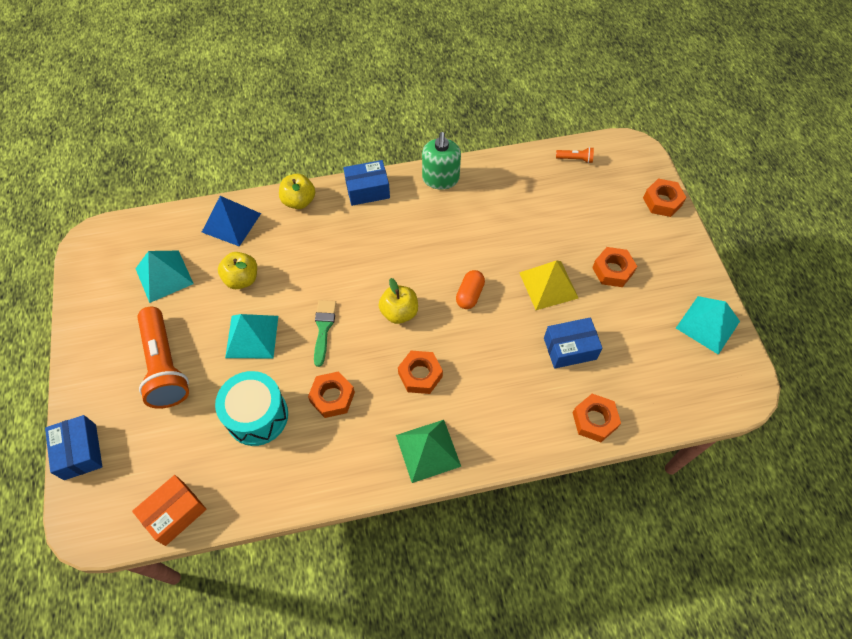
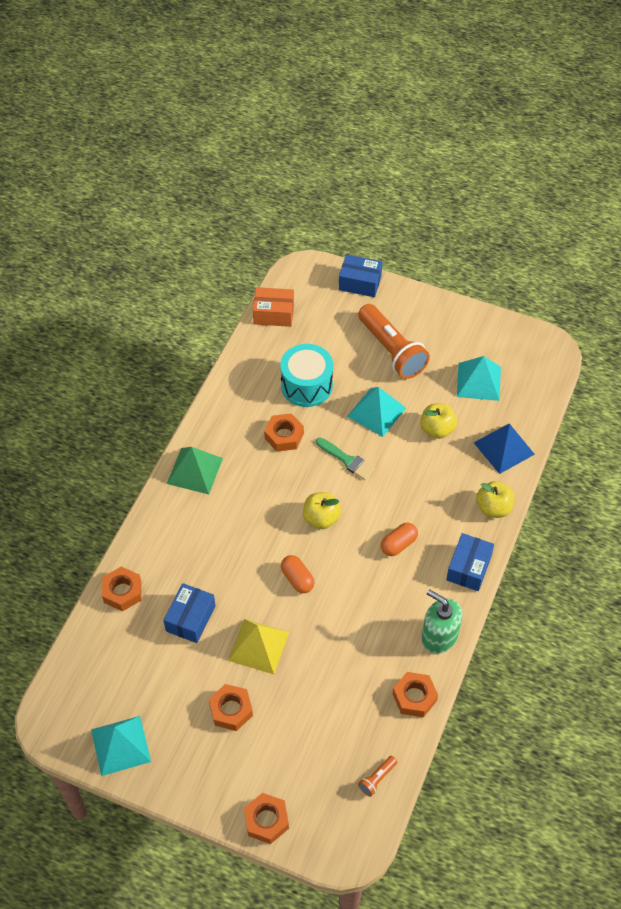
camera: 125 degrees right, 5 degrees down
orange box [132,475,207,546] -> orange box turned 75 degrees counterclockwise [253,287,294,327]
orange flashlight [137,307,189,409] -> orange flashlight turned 135 degrees counterclockwise [358,304,430,379]
orange nut [398,351,443,394] -> orange nut moved to [393,672,438,718]
none -> orange capsule [381,522,418,556]

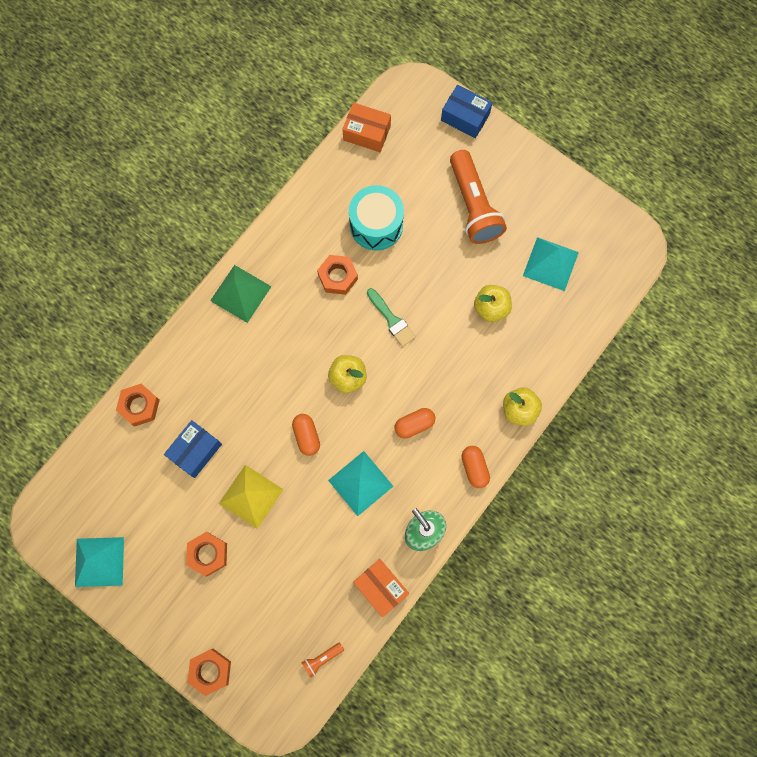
camera: 15 degrees right, 20 degrees up
turquoise pyramid [347,387,406,437] -> turquoise pyramid moved to [328,451,393,516]
orange nut [393,672,438,718] -> orange box [353,559,409,617]
blue box [446,533,494,591] -> orange capsule [461,446,490,488]
blue pyramid [474,424,535,474] -> none

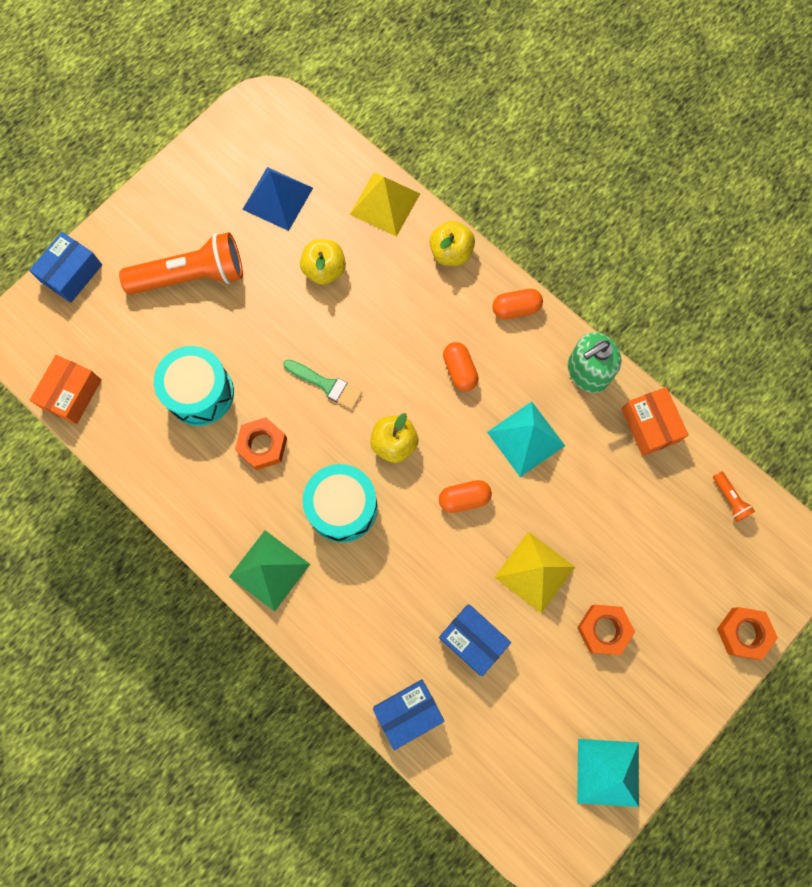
camera: 85 degrees left, 0 degrees up
orange nut [116,384,160,427] -> blue box [373,679,445,750]
orange box [353,559,409,617] -> orange box turned 75 degrees counterclockwise [621,387,689,456]
green brush [367,288,416,347] -> green brush turned 60 degrees clockwise [283,359,362,410]
turquoise pyramid [523,237,579,291] -> blue pyramid [242,167,313,231]
none -> turquoise drum [303,464,378,543]
none -> yellow pyramid [350,172,420,237]

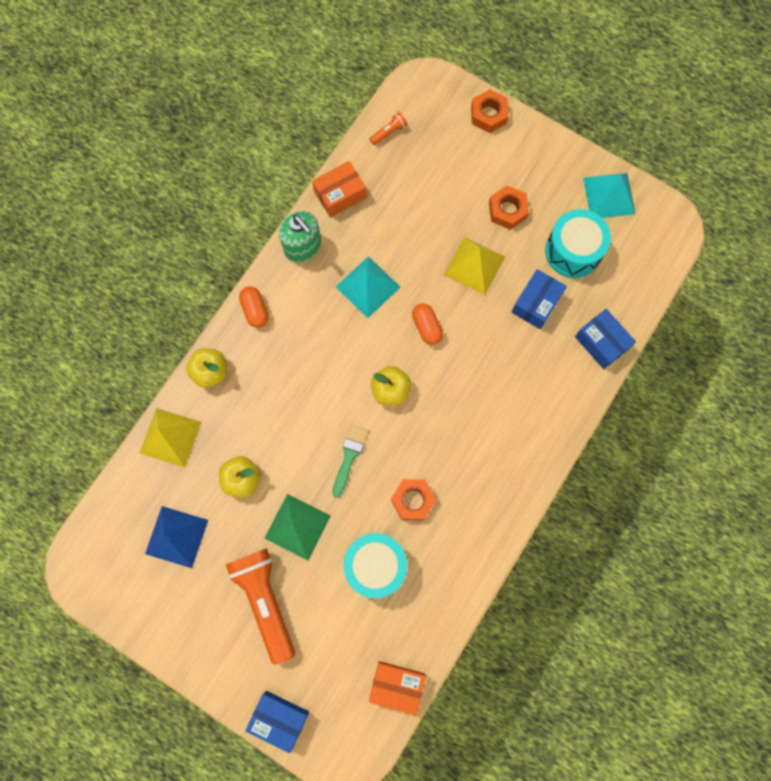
camera: 100 degrees left, 0 degrees up
green pyramid [229,530,310,612] -> green pyramid moved to [264,494,331,560]
turquoise drum [303,464,378,543] -> turquoise drum moved to [545,209,611,278]
orange capsule [443,342,478,391] -> none

